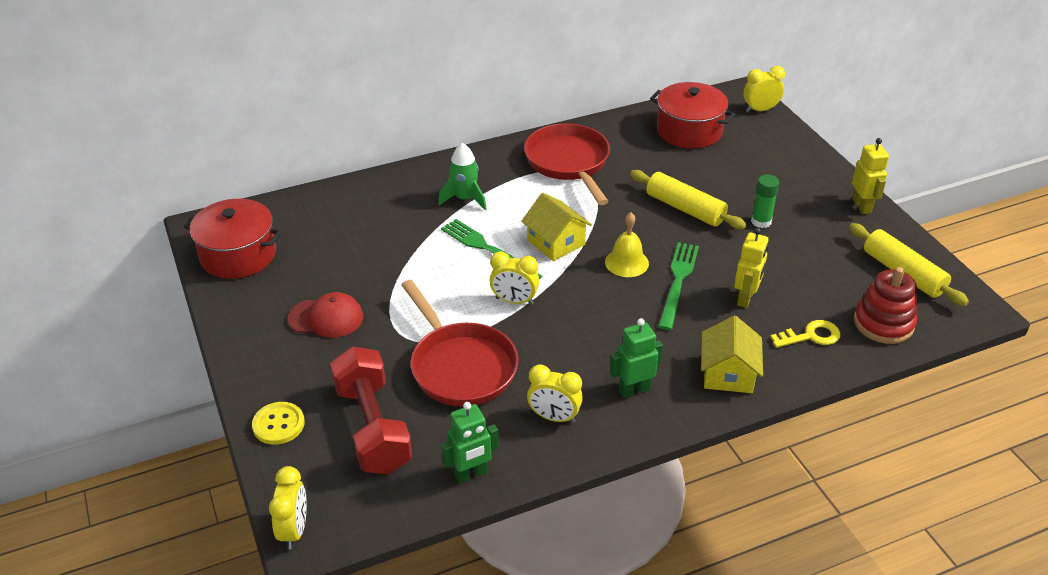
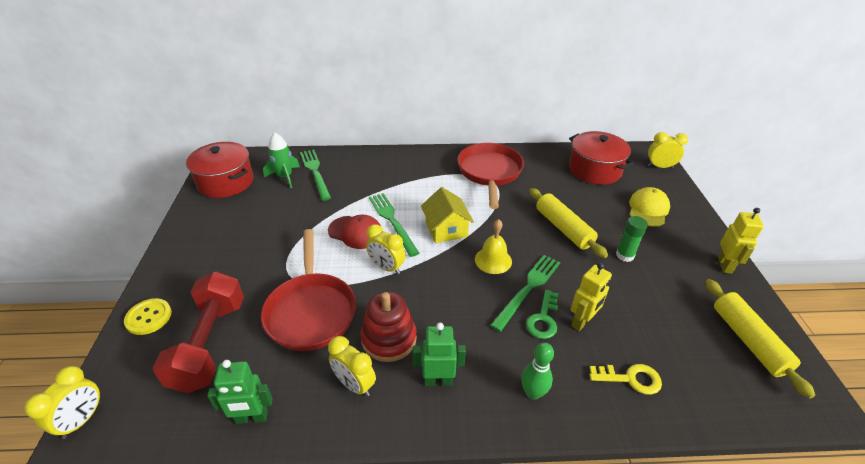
camera: 20 degrees right, 0 degrees up
red cap [288,292,363,338] -> red cap moved to [328,215,383,249]
green rocket [438,143,487,210] -> green rocket moved to [263,132,300,188]
yellow house [701,316,763,393] -> green bowling pin [521,342,554,400]
red stacking toy [854,267,917,344] -> red stacking toy moved to [360,292,417,362]
none -> green fork [300,150,331,201]
none -> green key [526,290,558,339]
none -> yellow cap [629,187,670,227]

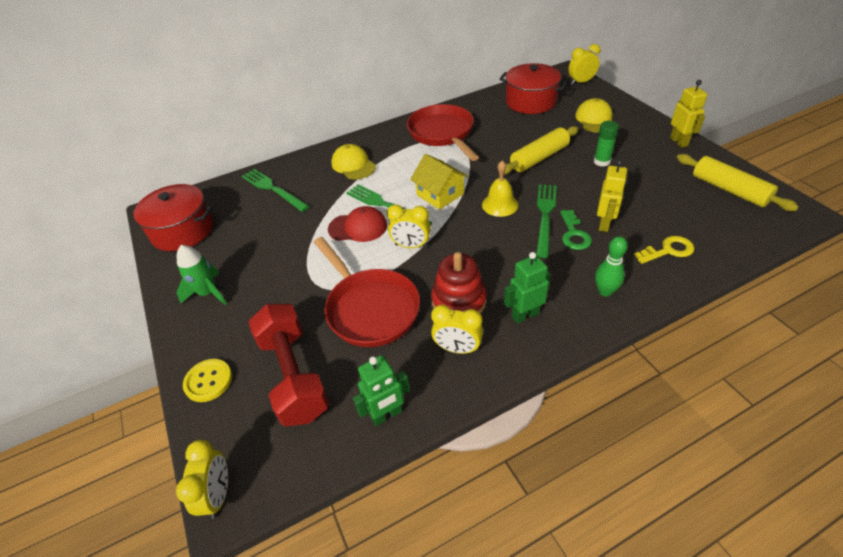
camera: 20 degrees left, 5 degrees up
green rocket [263,132,300,188] -> green rocket moved to [177,245,227,305]
yellow rolling pin [529,188,608,258] -> yellow rolling pin turned 75 degrees counterclockwise [504,126,578,174]
none -> yellow cap [331,144,376,180]

